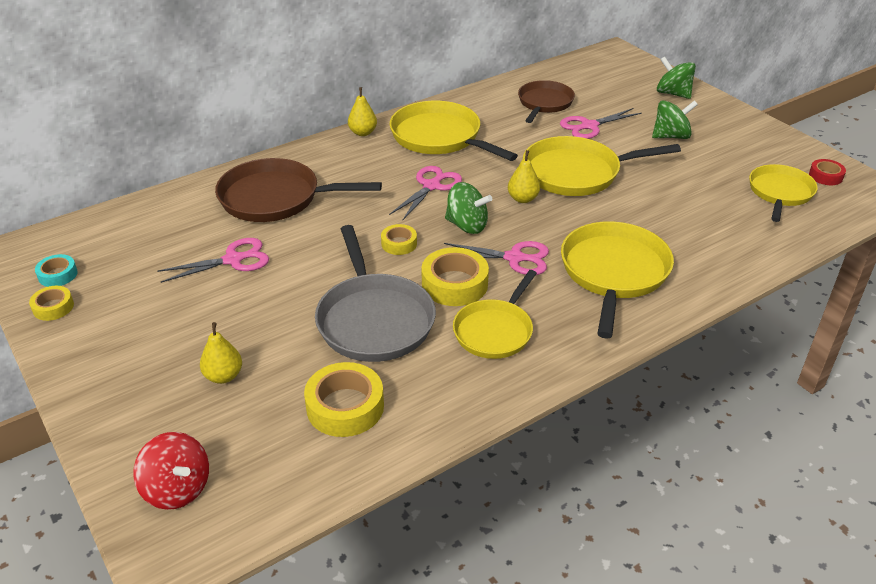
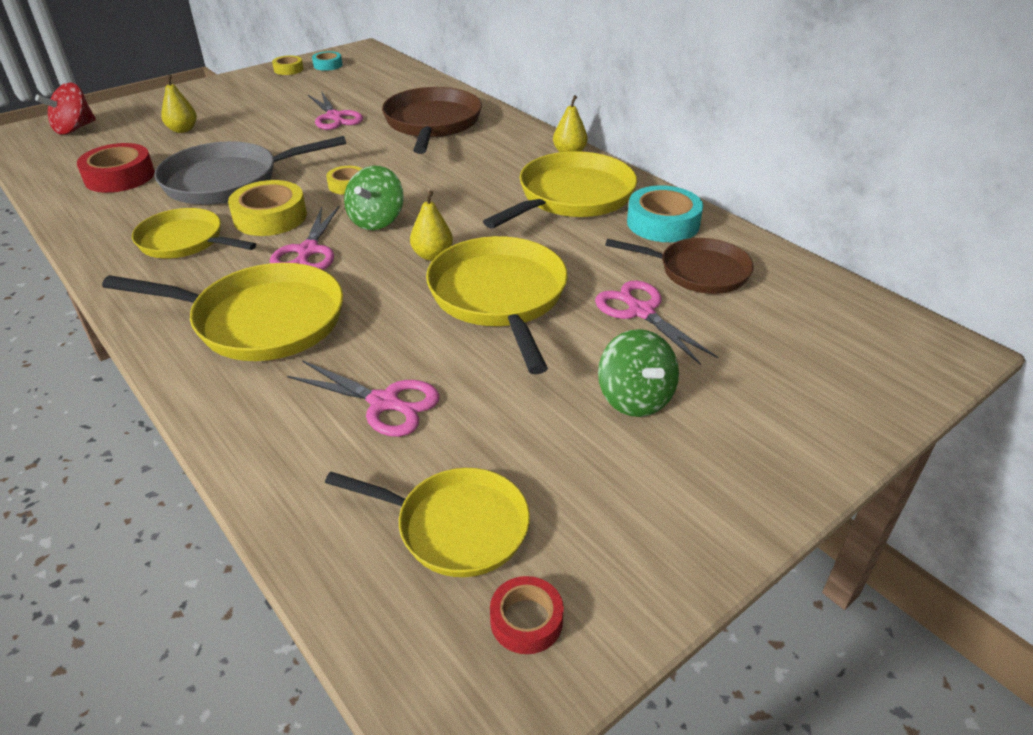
camera: 85 degrees right, 0 degrees up
yellow tape [304,362,384,437] -> red tape [77,143,155,193]
pink scissors [389,166,462,220] -> pink scissors moved to [287,360,440,437]
green spinning top [657,56,696,99] -> none
none -> turquoise tape [627,185,703,242]

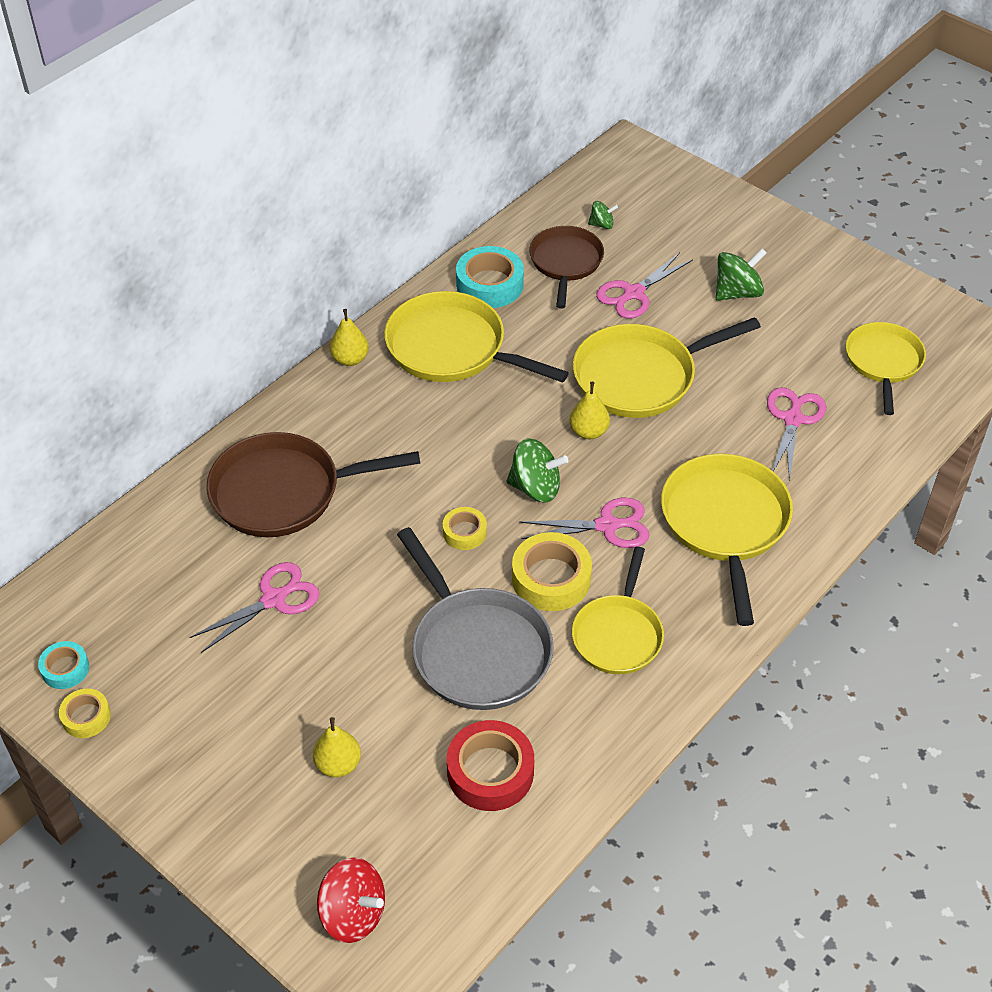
camera: 100 degrees left, 10 degrees up
red tape [490,576,564,654] -> none
none -> green spinning top [588,201,618,229]

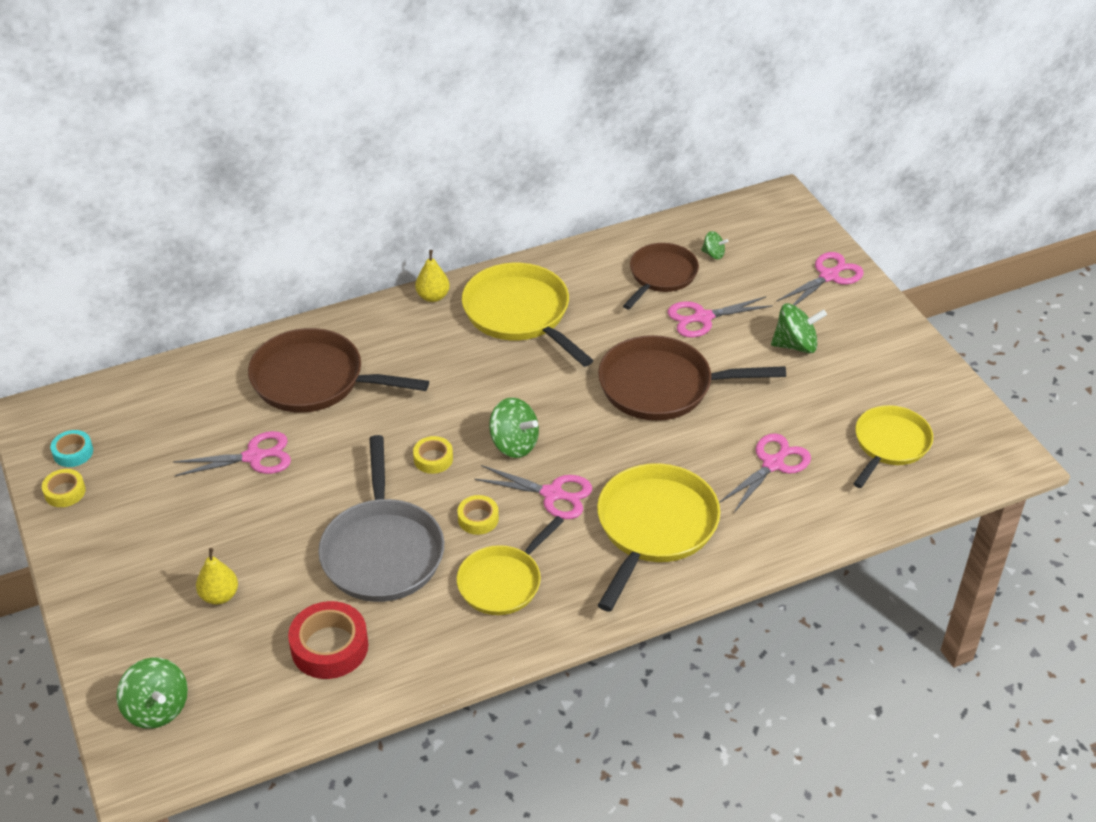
camera: 25 degrees right, 5 degrees down
red spinning top [317,857,385,943] -> green spinning top [116,657,188,729]
turquoise tape [456,246,524,308] -> none
yellow tape [512,532,592,611] -> yellow tape [457,495,499,535], size x0.57
yellow pear [569,382,610,439] -> none
yellow pan [573,317,761,418] -> brown pan [598,335,786,421]
none -> pink scissors [776,252,864,305]

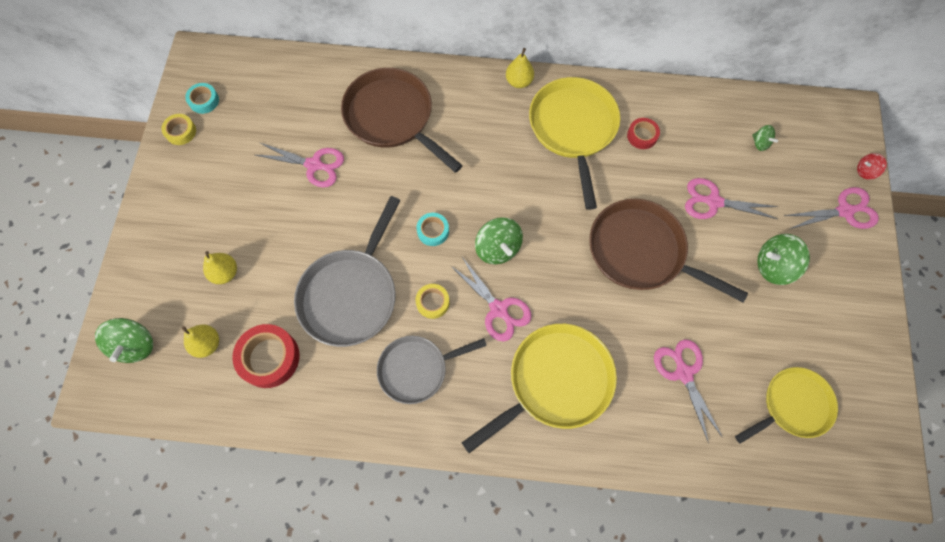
camera: 30 degrees right, 25 degrees up
yellow tape [413,436,453,474] -> turquoise tape [416,213,449,246]
yellow pan [457,516,564,615] -> grey pan [377,336,487,404]
brown pan [623,243,699,310] -> none
pink scissors [719,433,811,512] -> pink scissors turned 90 degrees counterclockwise [654,339,723,443]
green spinning top [771,303,827,353] -> green spinning top turned 150 degrees clockwise [757,234,810,285]
none -> yellow pear [182,324,219,358]
none -> red tape [627,118,660,149]
none -> red spinning top [857,153,887,180]

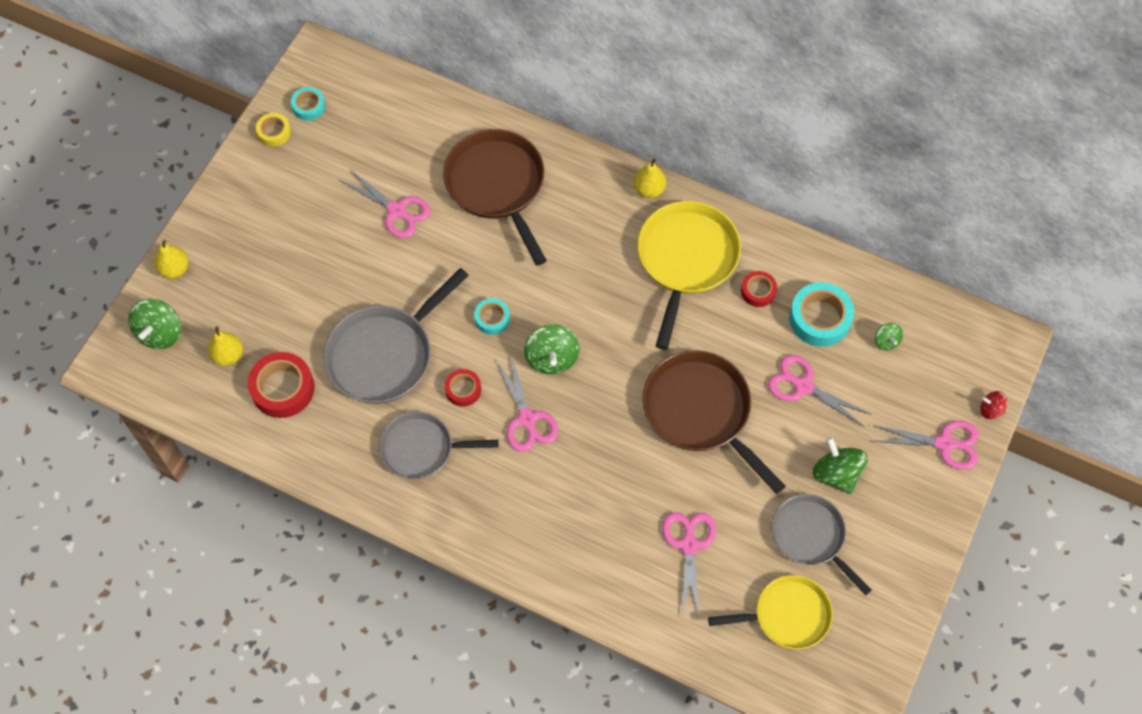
camera: 20 degrees right, 5 degrees down
yellow pear [203,251,237,284] -> yellow pear moved to [154,240,189,279]
yellow tape [415,284,449,319] -> red tape [445,369,481,407]
yellow pan [462,324,617,453] -> none
green spinning top [757,234,810,285] -> green spinning top turned 45 degrees clockwise [813,437,868,494]
none -> grey pan [772,494,872,595]
none -> turquoise tape [789,282,854,347]

